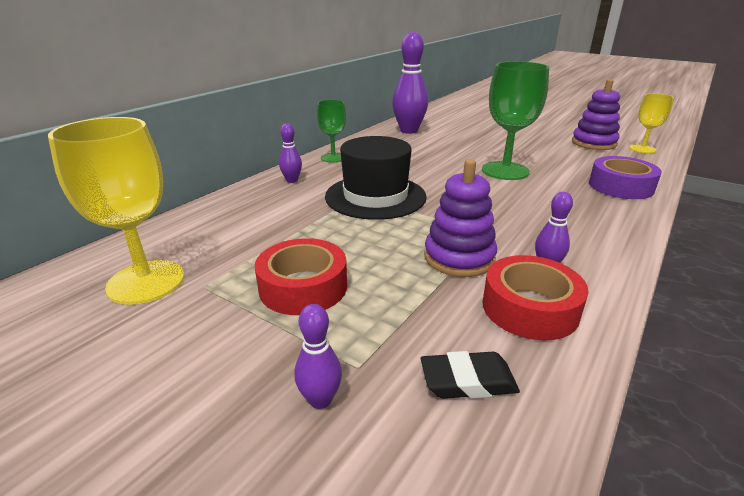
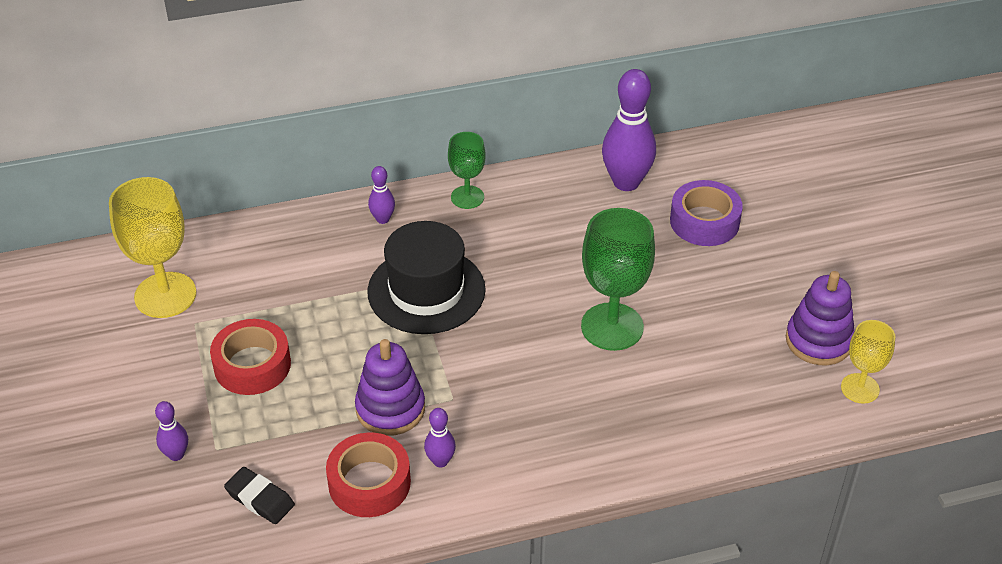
camera: 40 degrees right, 15 degrees up
purple tape [589,156,662,199] -> purple tape moved to [670,180,743,246]

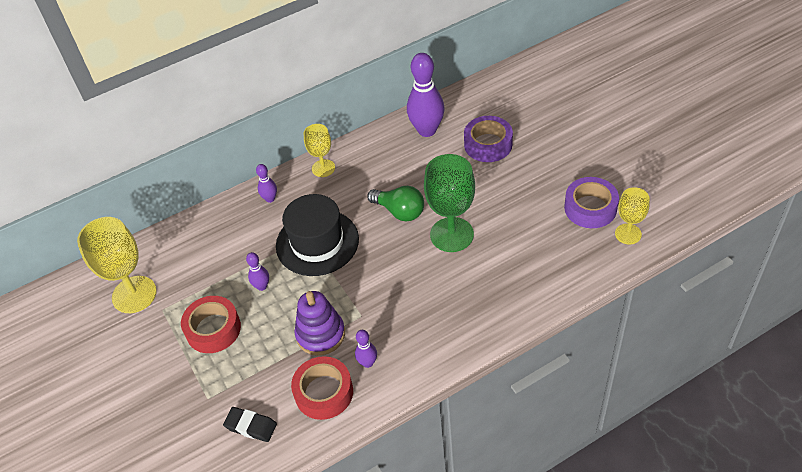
camera: 10 degrees left, 5 degrees up
purple bowling pin [155,401,188,461] -> purple bowling pin moved to [246,252,269,291]
green goblet [448,132,485,209] -> yellow goblet [304,124,335,177]
purple stacking toy [786,271,854,365] -> purple tape [564,177,619,228]
none -> green light bulb [367,186,424,221]

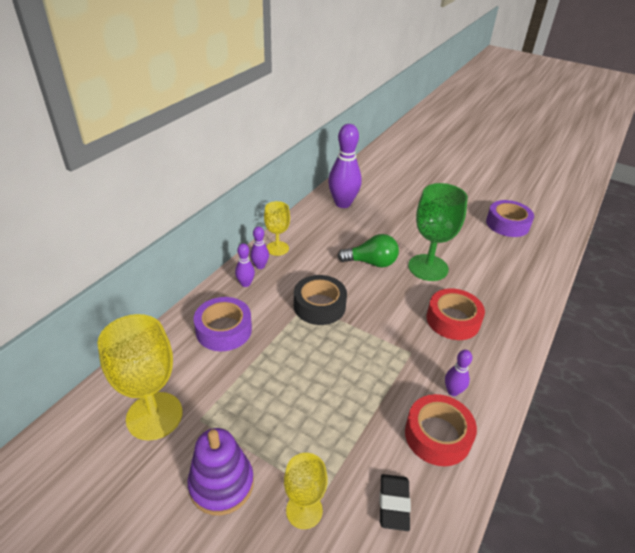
camera: 35 degrees left, 10 degrees down
red tape [181,296,241,353] -> red tape moved to [427,288,485,340]
black eraser [223,407,277,442] -> black eraser turned 75 degrees counterclockwise [379,474,411,531]
purple bowling pin [246,252,269,291] -> purple bowling pin moved to [250,226,269,269]
black hat [276,194,359,276] -> black tape [294,275,347,325]
purple stacking toy [294,291,345,356] -> purple stacking toy moved to [187,428,254,516]
purple tape [464,116,513,162] -> purple tape moved to [193,297,252,351]
yellow goblet [615,187,650,245] -> yellow goblet moved to [284,453,328,529]

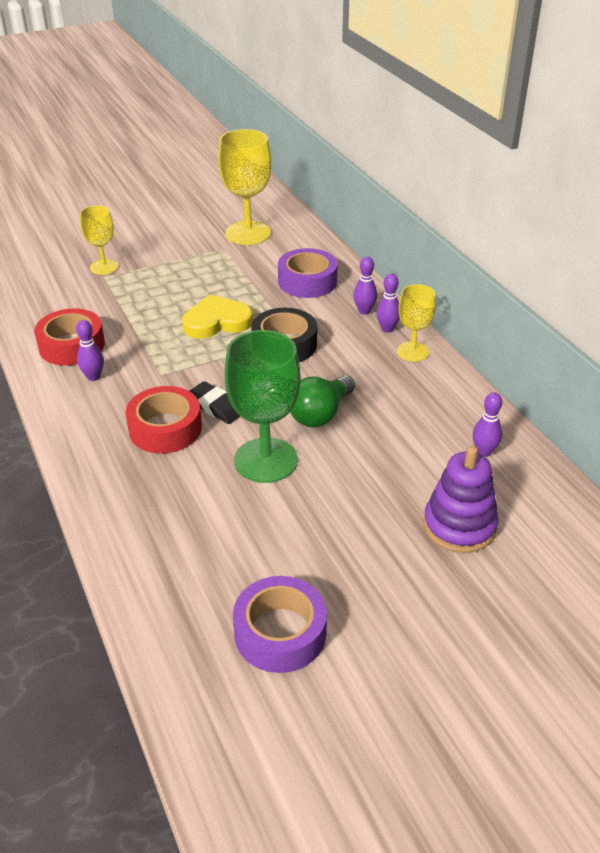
camera: 125 degrees right, 0 degrees up
purple stacking toy [187,428,254,516] -> purple stacking toy moved to [423,446,499,553]
purple bowling pin [328,124,362,208] -> purple bowling pin [473,392,502,457], size x0.48
black eraser [379,474,411,531] -> black eraser moved to [190,381,240,424]
none -> yellow heart [182,294,253,339]

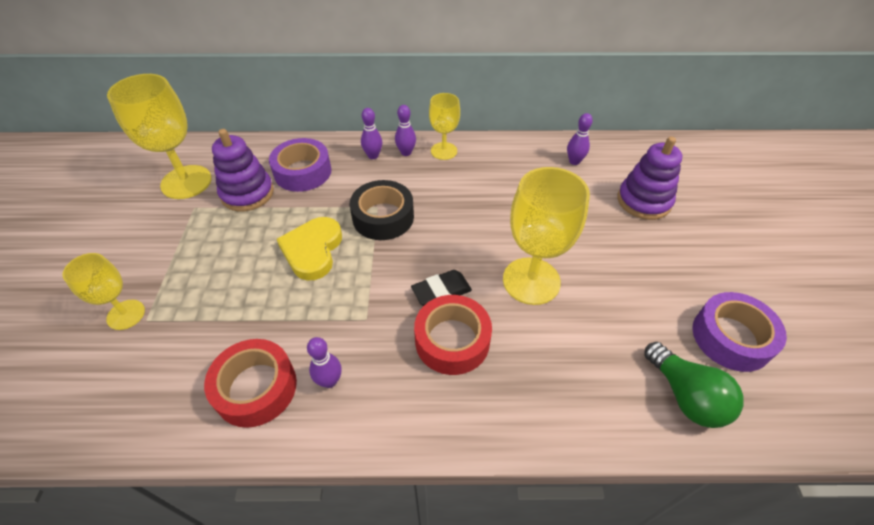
camera: 65 degrees left, 10 degrees up
green goblet [225,330,301,483] -> yellow goblet [503,167,590,305]
green light bulb [290,375,355,427] -> green light bulb moved to [644,342,744,428]
none -> purple stacking toy [212,129,274,212]

